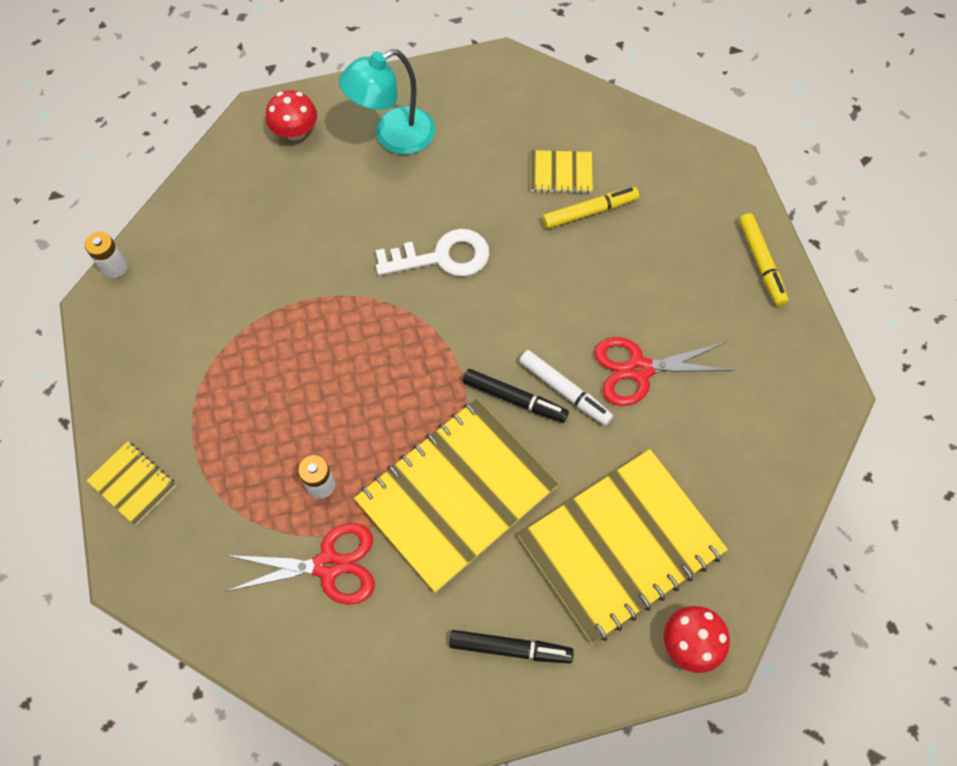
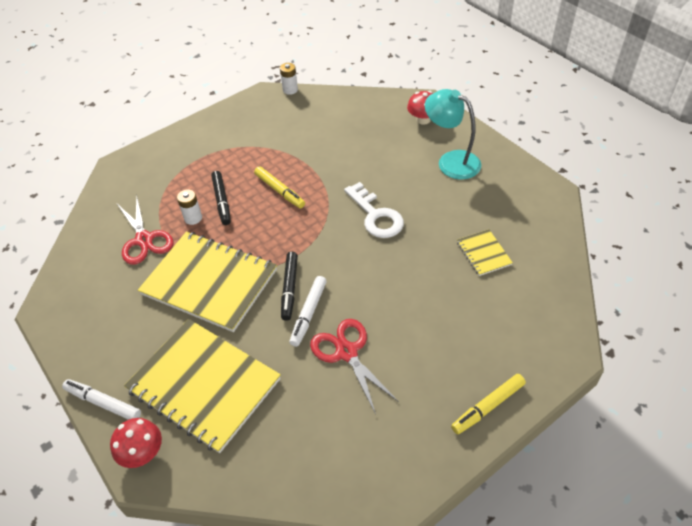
camera: 70 degrees right, 15 degrees down
yellow notebook [86,441,176,526] -> none
black marker [449,630,574,663] -> black marker moved to [211,171,231,225]
yellow marker [542,187,639,229] -> yellow marker moved to [254,166,305,208]
none -> white marker [62,379,141,420]

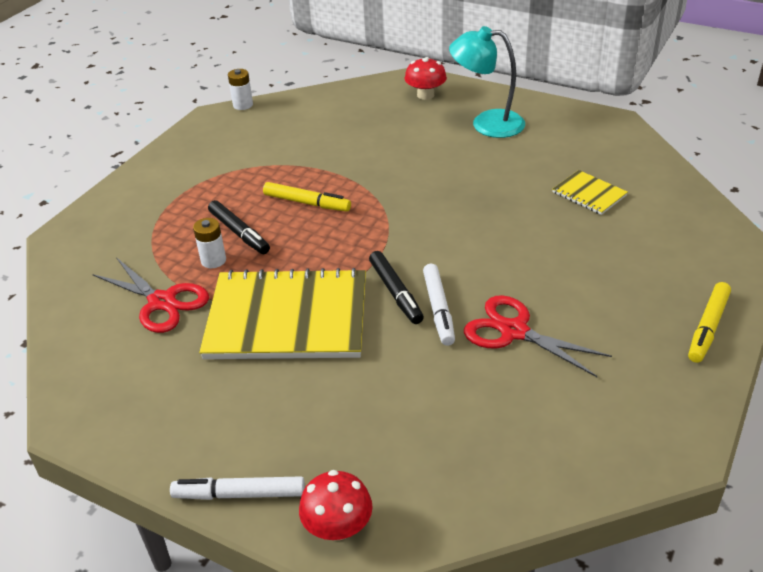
camera: 25 degrees left, 10 degrees down
yellow notebook [124,319,281,453] -> none
white key [344,182,404,238] -> none

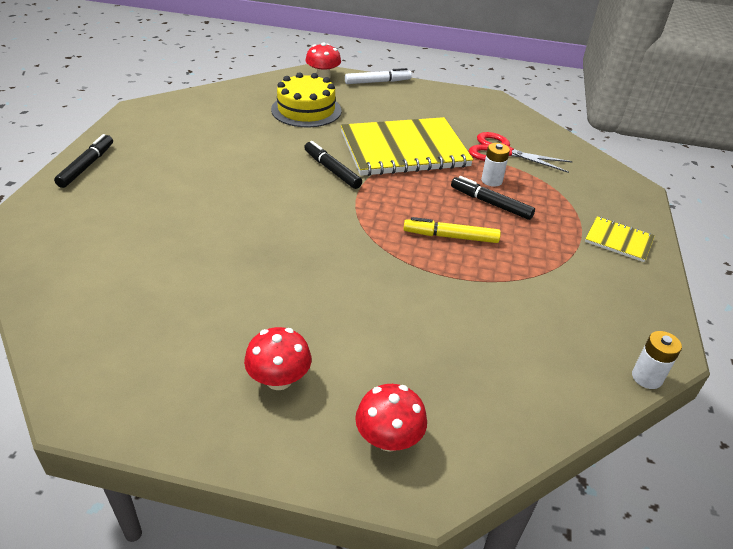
camera: 160 degrees right, 0 degrees up
white marker [423,264,455,346] -> none
turquoise lamp [449,26,525,138] -> red mushroom [244,327,312,390]
red scissors [464,295,612,377] -> none
yellow notebook [553,170,628,215] -> yellow notebook moved to [585,216,655,262]
yellow marker [688,282,731,363] -> black marker [54,134,113,188]
none -> yellow cake [271,72,342,127]

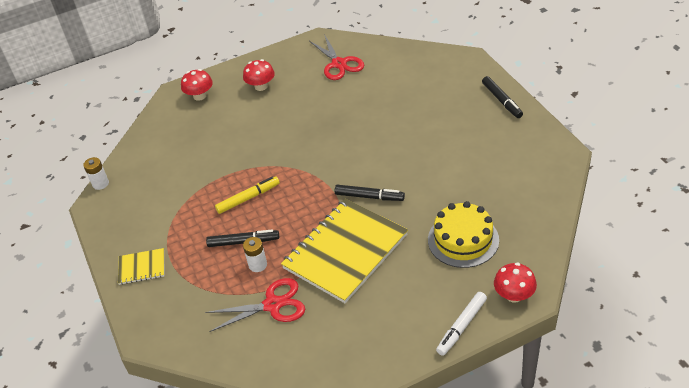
camera: 150 degrees right, 5 degrees up
none -> red scissors [309,34,364,80]

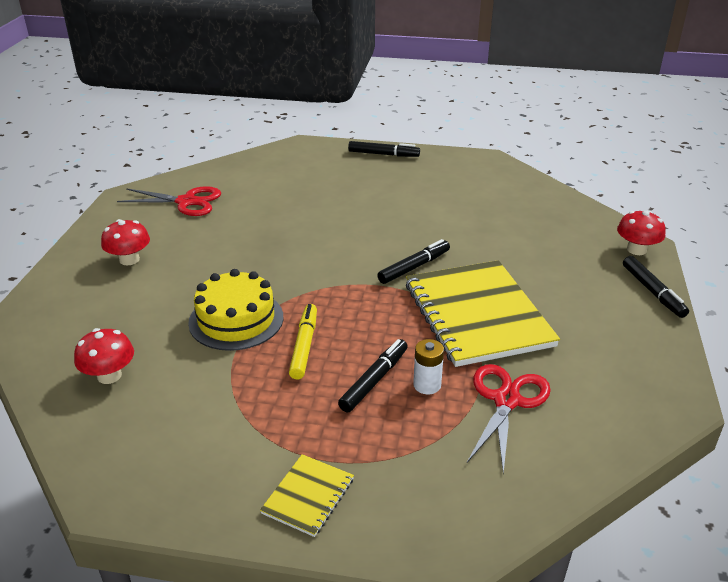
camera: 60 degrees left, 10 degrees down
white battery [83,157,109,190] -> none
red mushroom [181,69,213,101] -> red mushroom moved to [74,328,134,384]
yellow cake [428,201,499,268] -> yellow cake moved to [188,269,283,351]
white marker [436,292,487,356] -> black marker [623,256,689,318]

